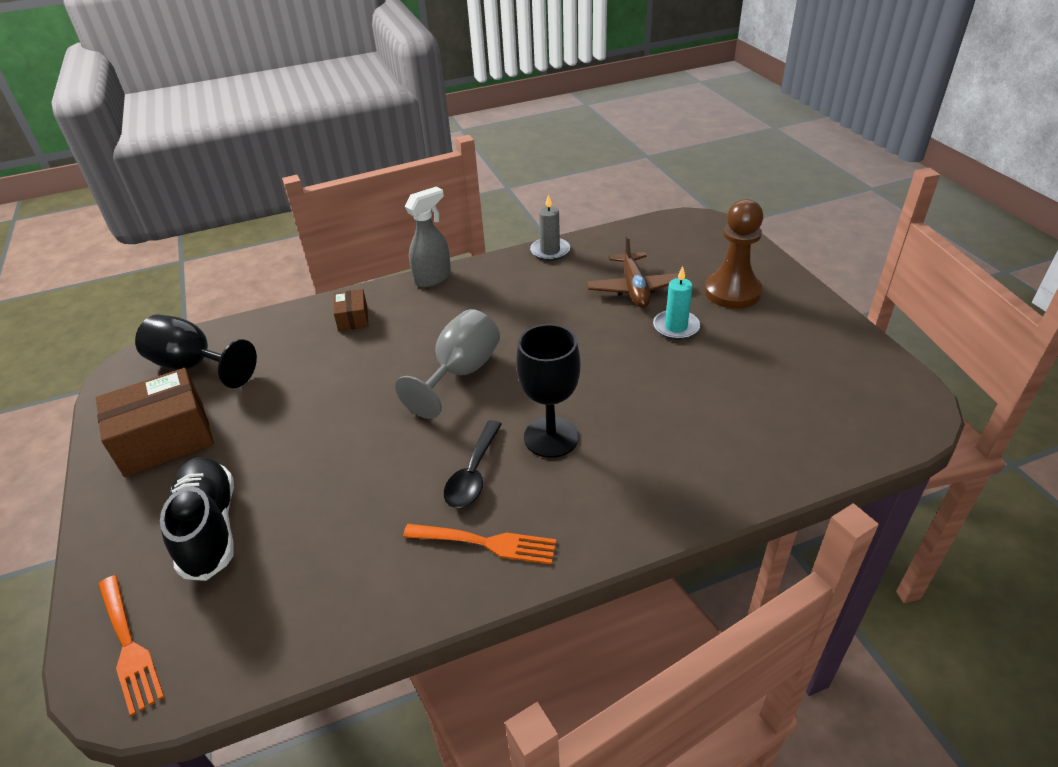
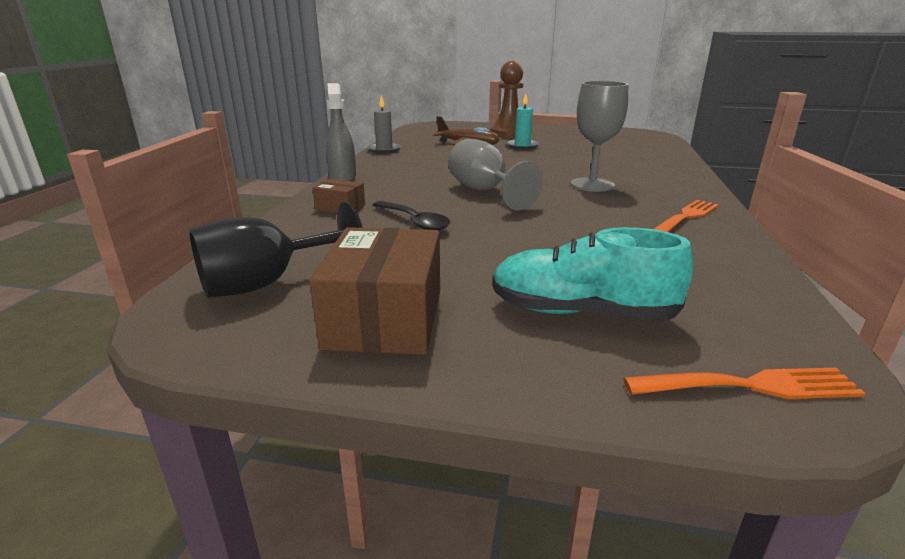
camera: 60 degrees left, 15 degrees down
black shoe [160,457,234,581] -> turquoise shoe [492,227,693,321]
black spoon [444,420,502,508] -> black spoon moved to [373,201,451,231]
black goblet [516,324,581,458] -> grey goblet [571,81,628,192]

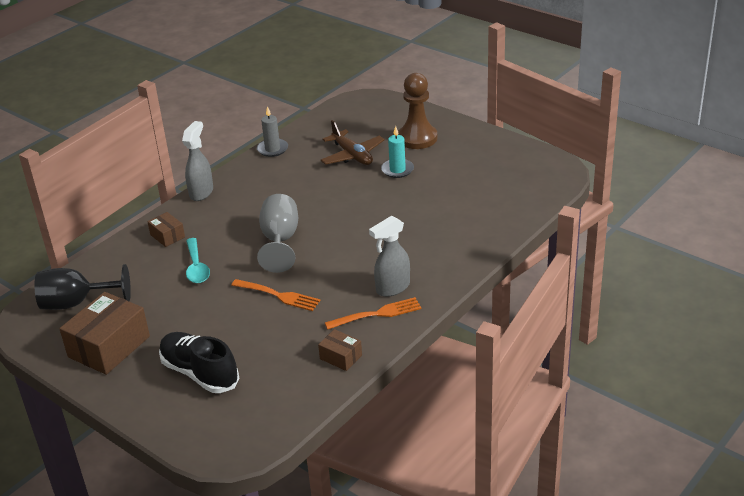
camera: 30 degrees right, 10 degrees up
black spoon [373,201,451,231] -> turquoise spoon [186,238,210,283]
turquoise shoe [492,227,693,321] -> black shoe [159,332,239,393]
grey goblet [571,81,628,192] -> none
orange fork [623,368,866,399] -> orange fork moved to [231,279,321,311]
none -> brown box [318,329,362,371]
none -> grey spray bottle [369,216,410,297]

